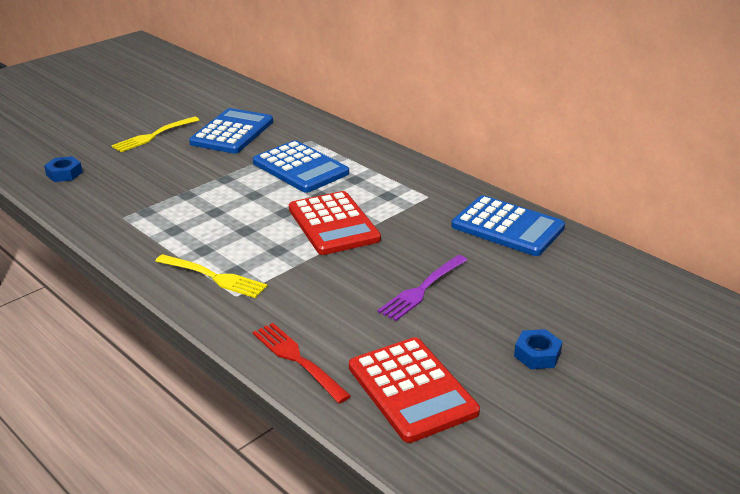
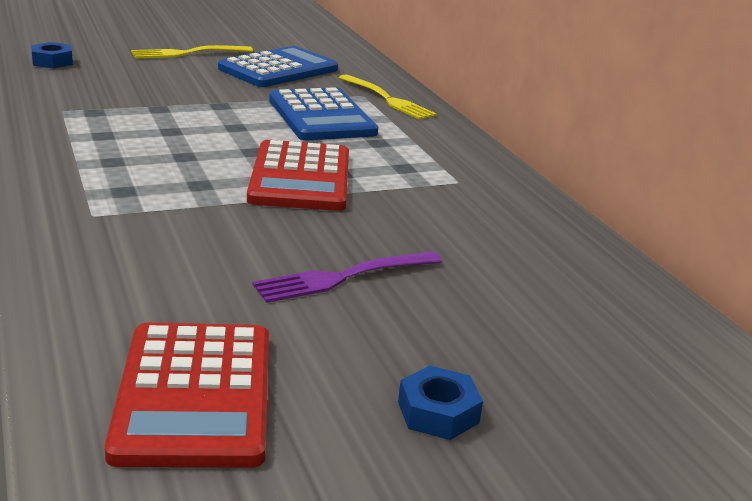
camera: 20 degrees right, 5 degrees down
yellow fork [155,254,268,298] -> yellow fork moved to [339,74,437,120]
red fork [253,323,351,404] -> none
blue calculator [452,195,565,256] -> none

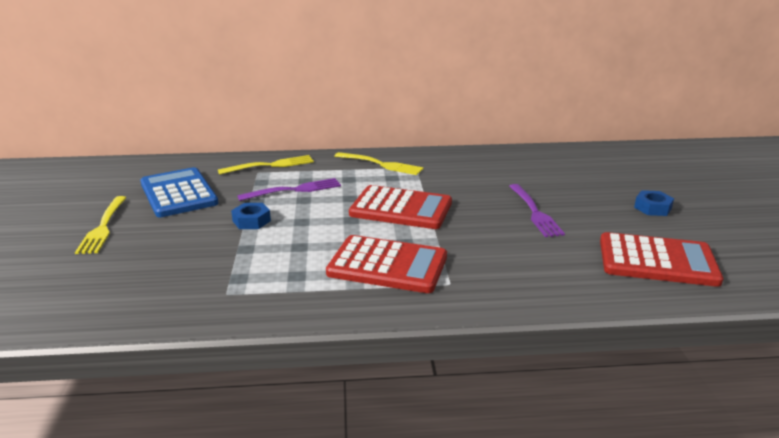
camera: 70 degrees left, 0 degrees up
blue nut [31,42,73,69] -> blue nut moved to [231,203,271,229]
blue calculator [269,87,378,140] -> purple fork [237,178,341,201]
none -> red calculator [326,235,447,293]
none -> yellow fork [334,152,423,175]

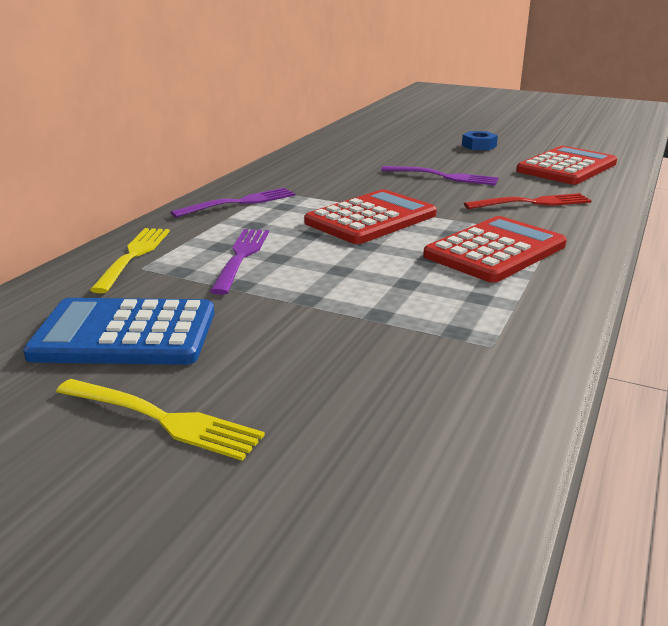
camera: 60 degrees left, 0 degrees up
blue nut [231,203,271,229] -> none
yellow fork [334,152,423,175] -> purple fork [171,188,295,218]
none -> red fork [464,193,592,209]

